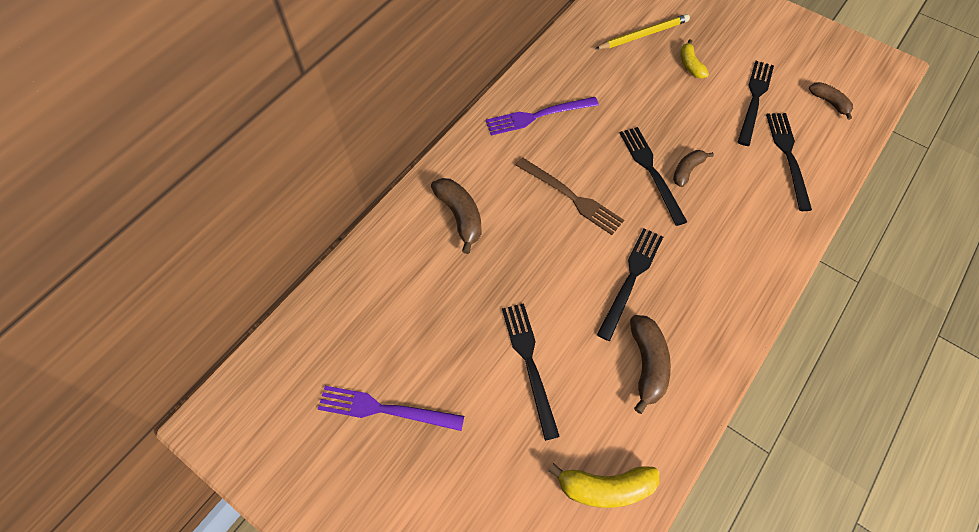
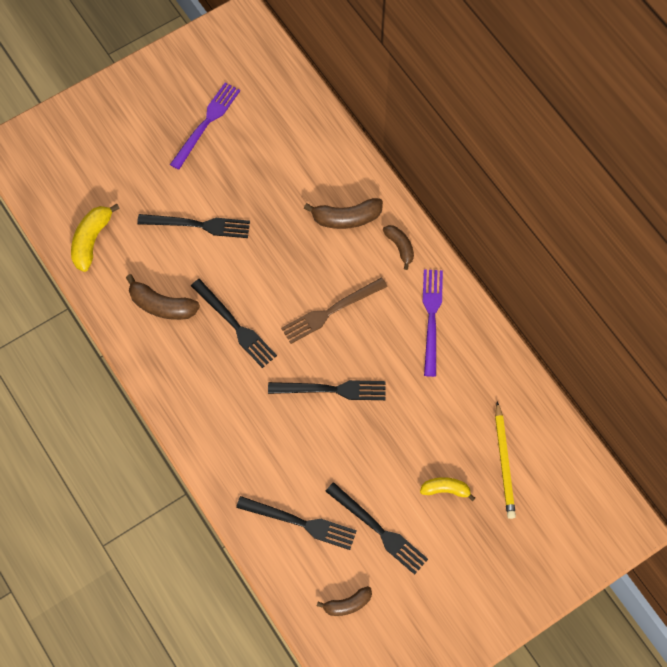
camera: 110 degrees right, 5 degrees up
brown banana [673,150,714,187] -> brown banana moved to [383,225,414,270]

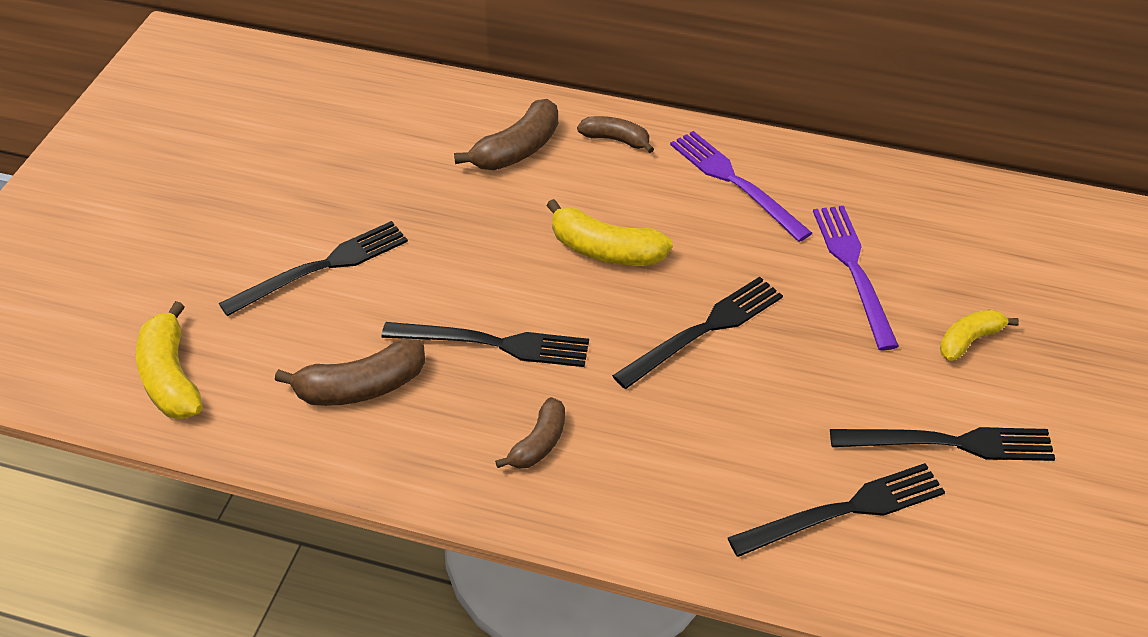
camera: 40 degrees left, 20 degrees down
purple fork [170,82,240,170] -> purple fork moved to [813,206,899,350]
brown fork [281,277,388,344] -> yellow banana [546,199,673,266]
brown banana [317,586,372,616] -> brown banana moved to [495,397,565,469]
yellow pencil [495,401,516,519] -> none

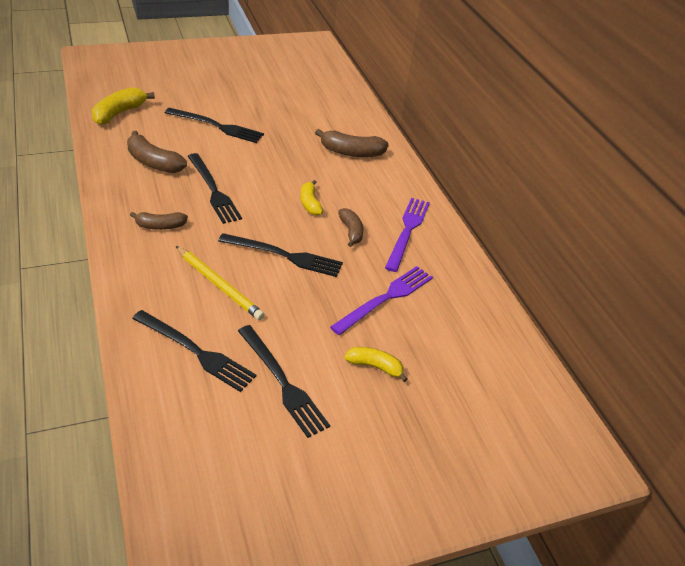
camera: 50 degrees right, 5 degrees down
yellow banana [546,199,673,266] -> yellow banana [301,180,323,215], size x0.64
brown banana [577,116,654,153] -> brown banana moved to [338,208,363,247]
none -> yellow pencil [176,246,265,320]

